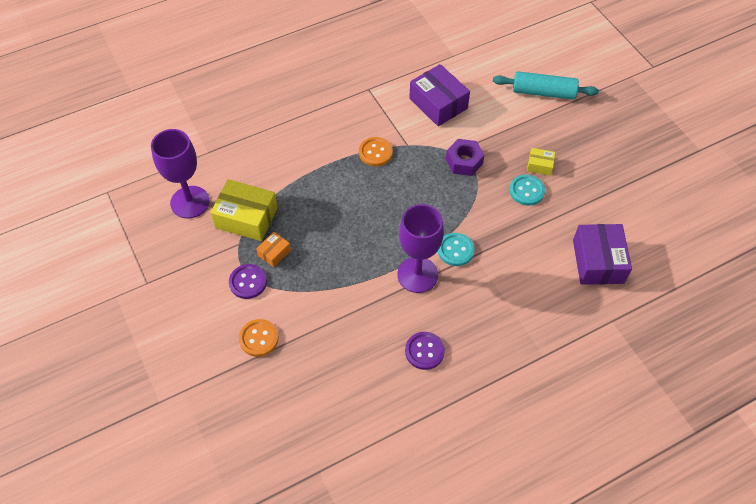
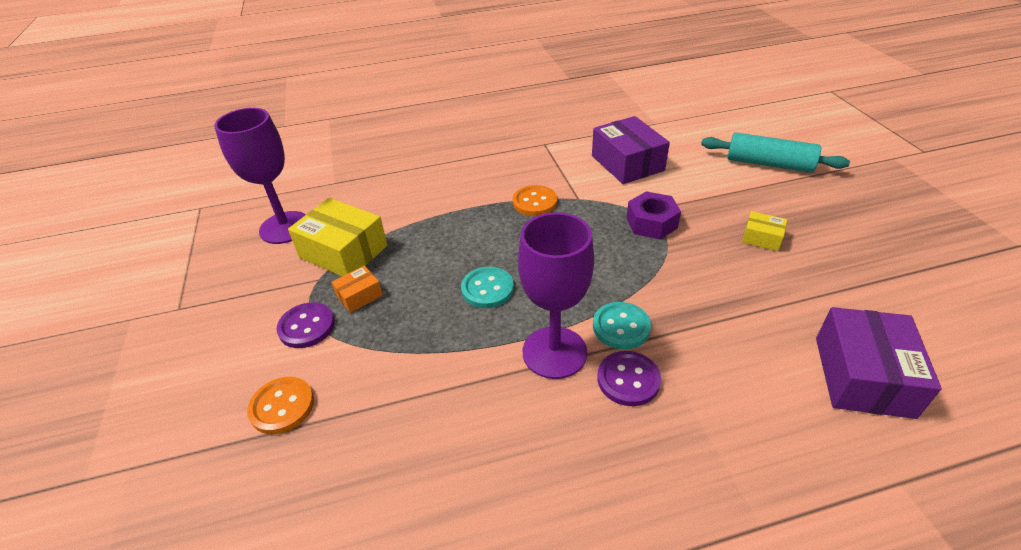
camera: 15 degrees right, 15 degrees down
purple button [405,332,445,370] -> purple button moved to [597,351,661,406]
turquoise button [509,175,545,206] -> turquoise button moved to [461,267,514,308]

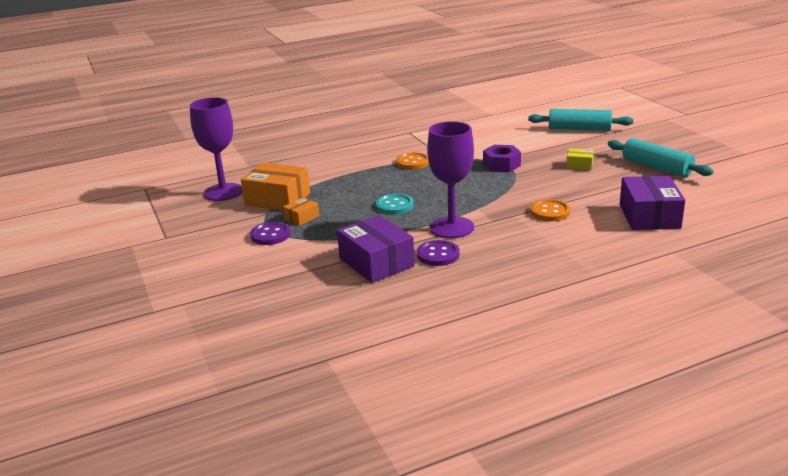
camera: 10 degrees left, 15 degrees down
orange button [247,377,314,434] -> orange button moved to [530,199,570,221]
yellow box [288,198,387,276] -> orange box [241,163,310,211]
purple box [592,116,670,184] -> purple box moved to [337,215,415,283]
turquoise button [593,302,651,349] -> none
purple button [597,351,661,406] -> purple button moved to [417,240,460,266]
none -> turquoise rolling pin [608,138,714,177]

